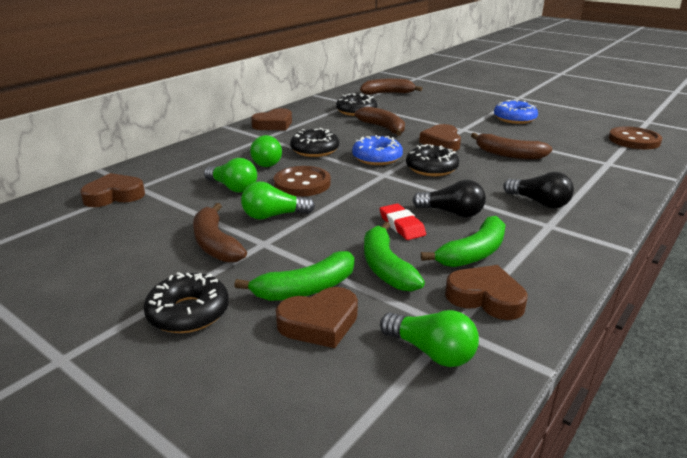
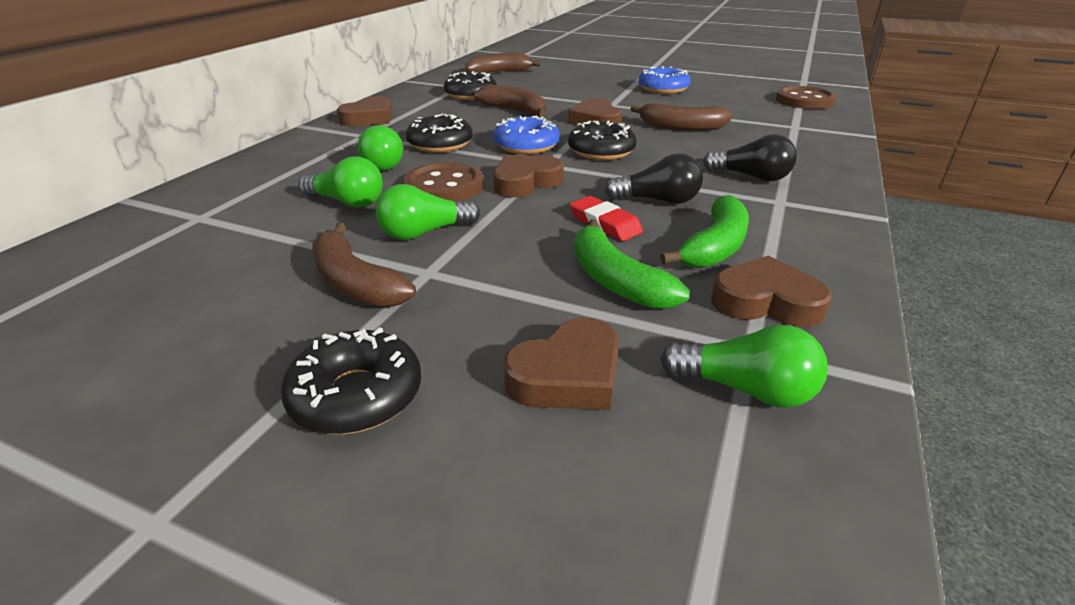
camera: 15 degrees left, 5 degrees up
brown heart [80,173,145,207] -> brown heart moved to [493,155,564,198]
green banana [234,251,354,301] -> none

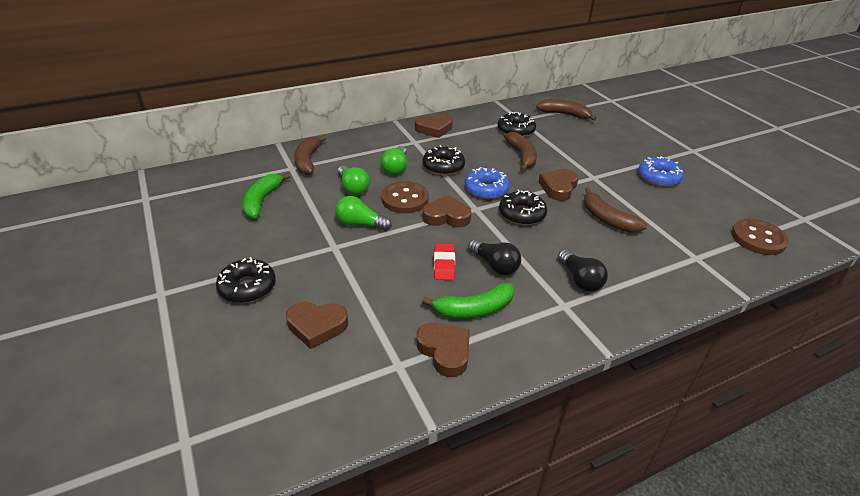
camera: 40 degrees right, 5 degrees up
brown banana [312,223,416,307] -> brown banana moved to [294,135,326,175]
green banana [574,219,690,309] -> green banana moved to [242,173,290,219]
green light bulb [660,325,828,408] -> none

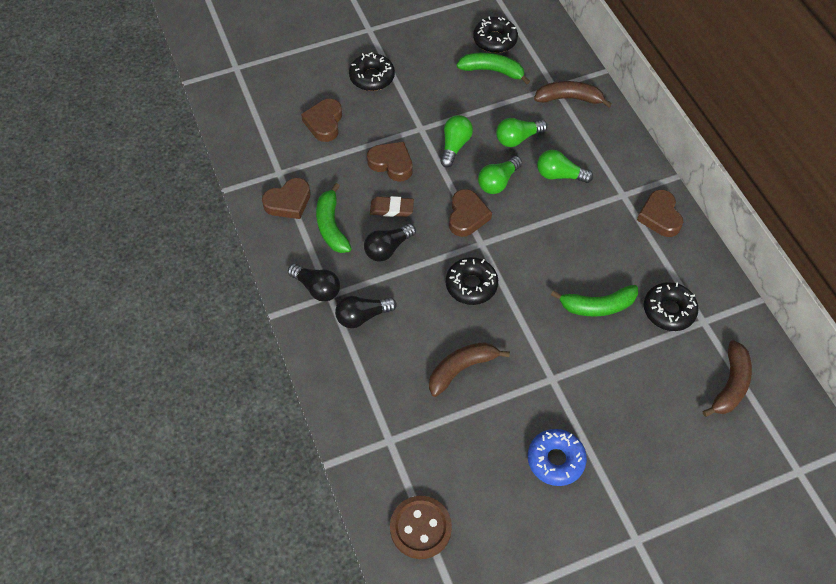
camera: 95 degrees right, 20 degrees up
brown button [381,181,429,213] -> green light bulb [478,156,522,194]
black donut [423,145,465,175] -> black donut moved to [473,16,518,53]
red eraser [434,244,455,280] -> brown eraser [370,196,414,217]
blue donut [465,167,510,199] -> none
brown banana [504,132,537,171] -> green banana [551,285,638,317]
brown heart [539,169,579,201] -> brown heart moved to [367,142,413,182]
none -> black light bulb [288,264,340,302]

